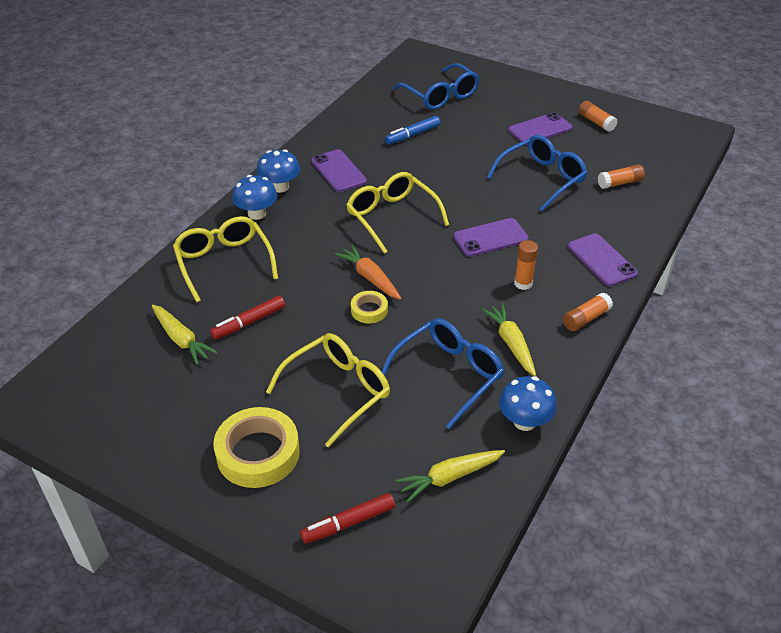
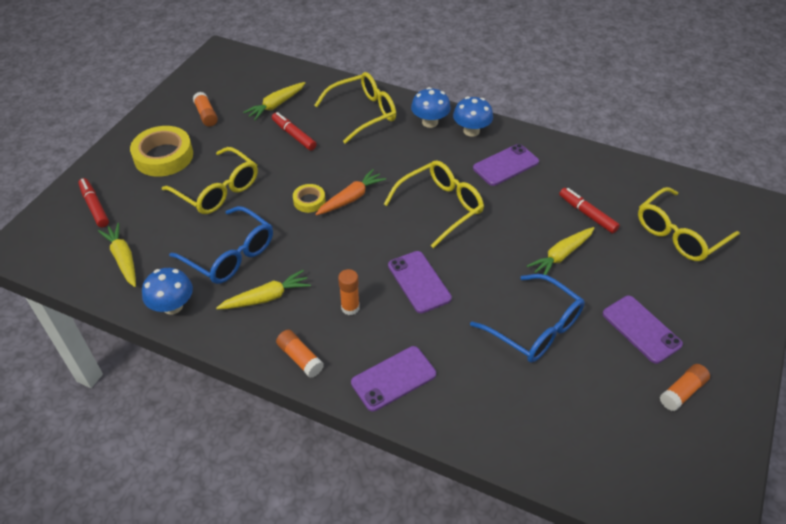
camera: 85 degrees right, 5 degrees up
blue marker [385,116,440,145] -> red marker [559,188,620,234]
blue glasses [393,63,479,110] -> yellow glasses [638,187,740,261]
orange glue stick [598,164,645,189] -> orange glue stick moved to [193,92,218,127]
none -> yellow carrot [527,227,594,275]

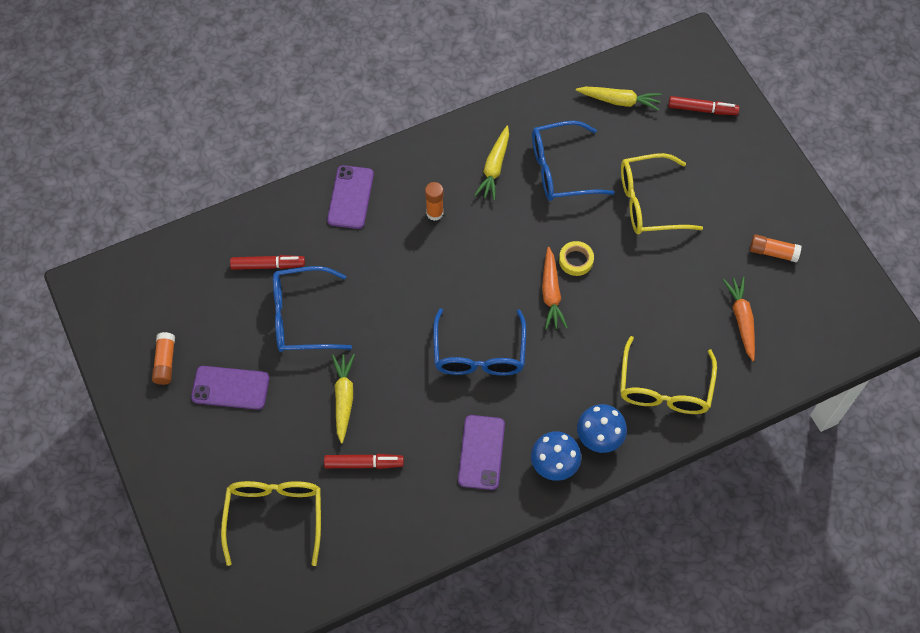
camera: 130 degrees right, 15 degrees up
yellow tape [130,126,193,177] -> none
blue mushroom [142,268,193,315] -> none
yellow carrot [243,82,305,121] -> orange carrot [723,276,755,361]
red marker [272,112,317,151] -> red marker moved to [230,255,305,270]
orange glue stick [276,330,324,378] -> none
yellow glasses [384,160,484,248] -> blue glasses [433,308,526,376]
purple phone [388,251,452,313] -> none

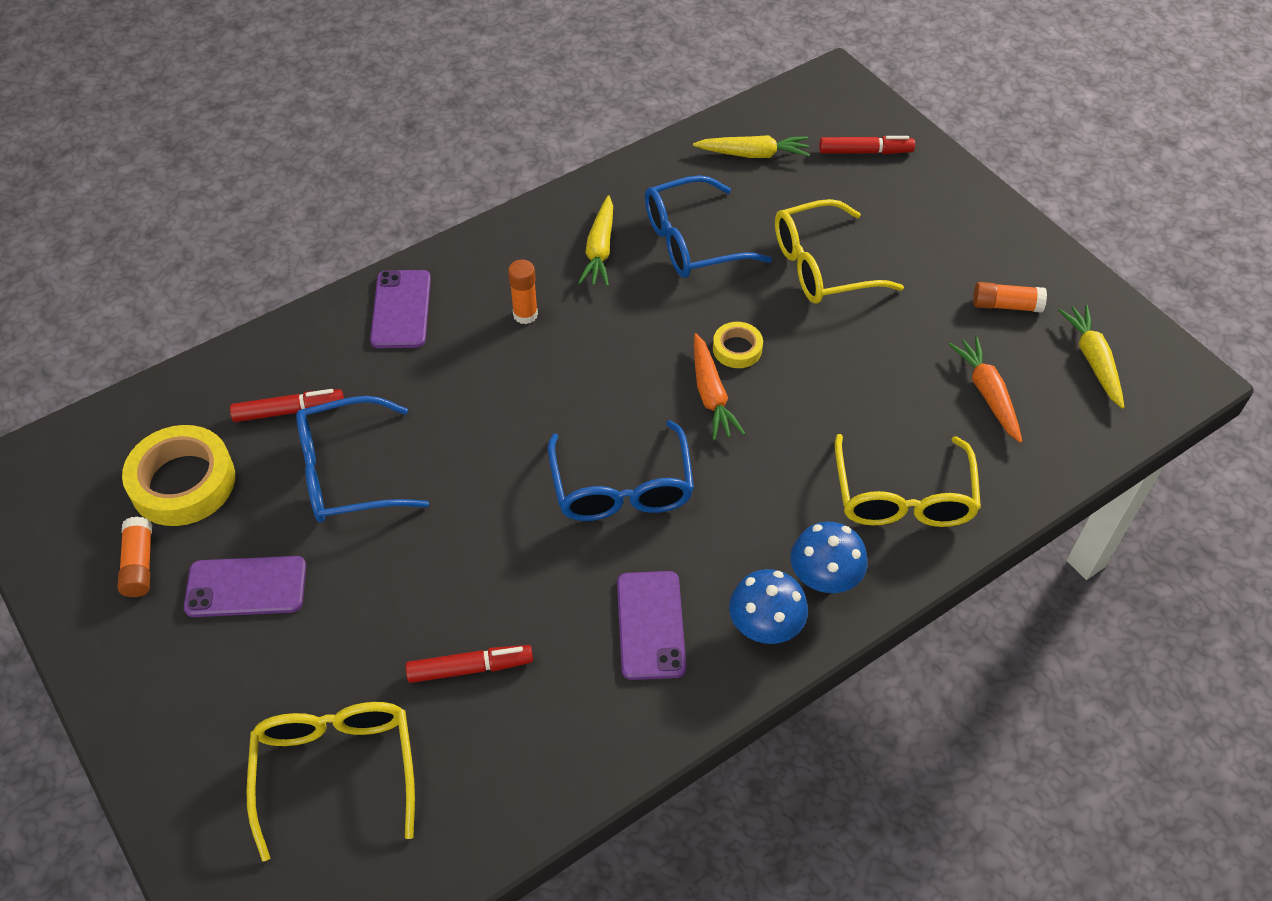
camera: 10 degrees left, 10 degrees down
yellow carrot [332,354,355,444] -> yellow carrot moved to [1058,305,1124,409]
none -> yellow tape [122,425,235,526]

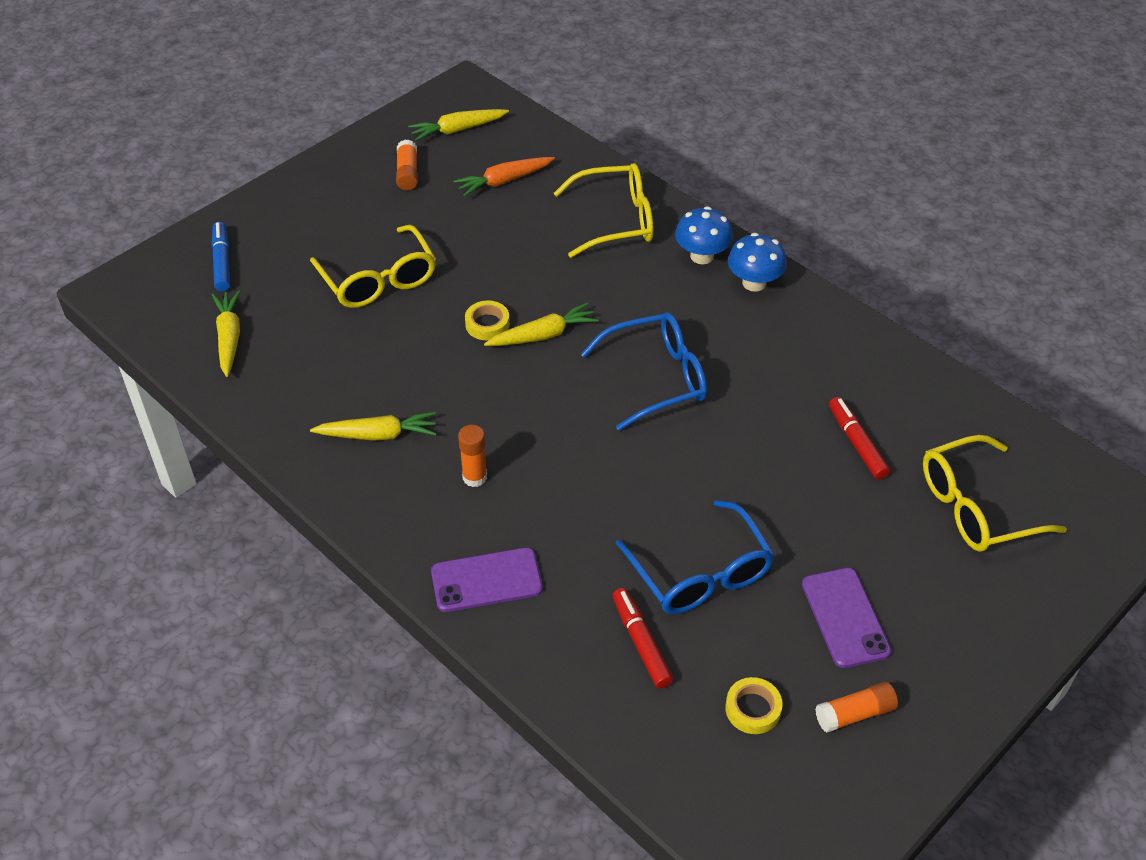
camera: 100 degrees left, 5 degrees down
yellow tape [122,425,235,526] -> yellow tape [725,677,783,734], size x0.52
purple phone [617,571,686,680] -> none
blue glasses [645,175,772,278] -> none
orange carrot [694,333,745,440] -> yellow carrot [484,302,599,346]
red marker [819,136,915,154] -> blue marker [212,222,230,292]

